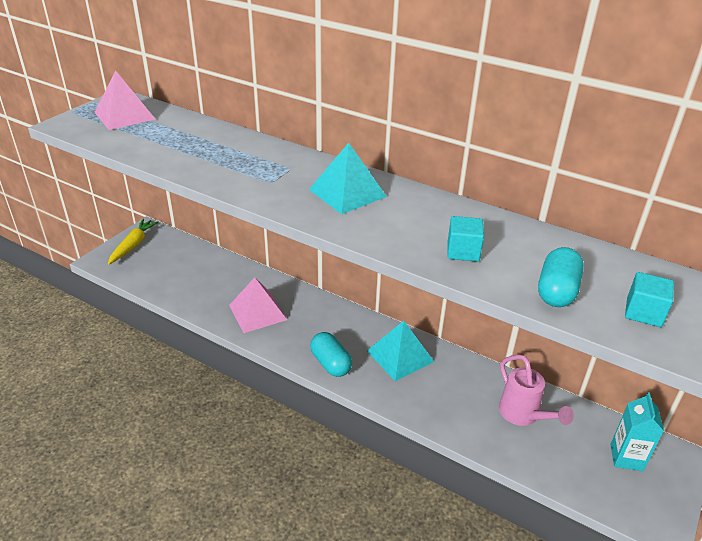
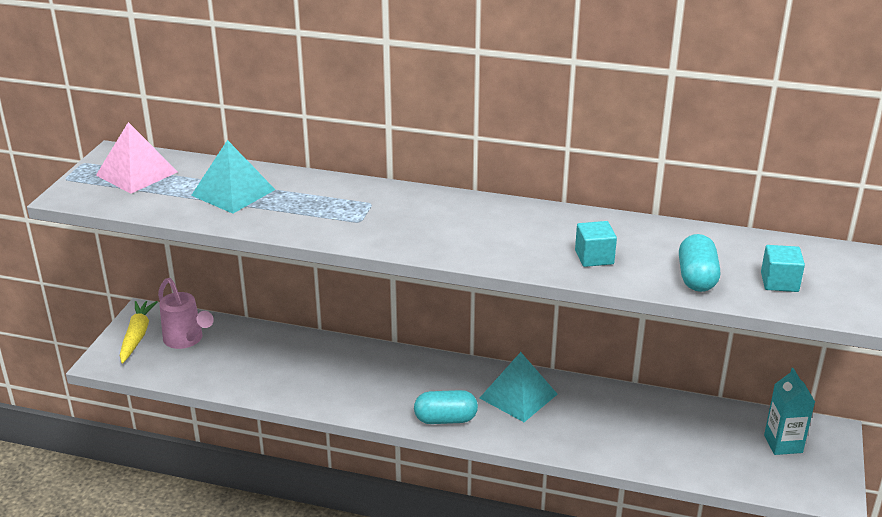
camera: 15 degrees left, 5 degrees down
pink pyramid [229,278,287,333] -> none
turquoise pyramid [309,143,387,214] -> turquoise pyramid moved to [191,140,275,214]
turquoise capsule [310,332,352,377] -> turquoise capsule turned 45 degrees counterclockwise [414,390,478,424]
pink watering can [499,354,574,426] -> pink watering can moved to [158,278,214,349]

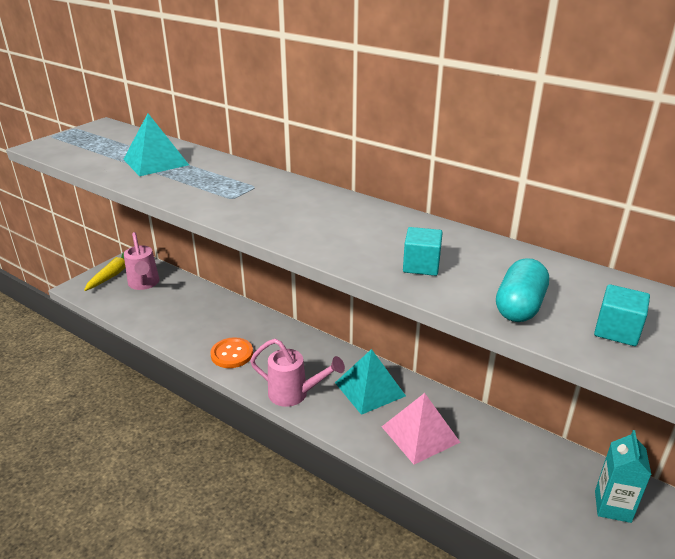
camera: 20 degrees right, 0 degrees up
pink pyramid [96,122,178,194] -> pink pyramid moved to [382,393,461,464]
turquoise capsule [414,390,478,424] -> pink watering can [250,339,345,407]
none -> orange button [210,337,253,368]

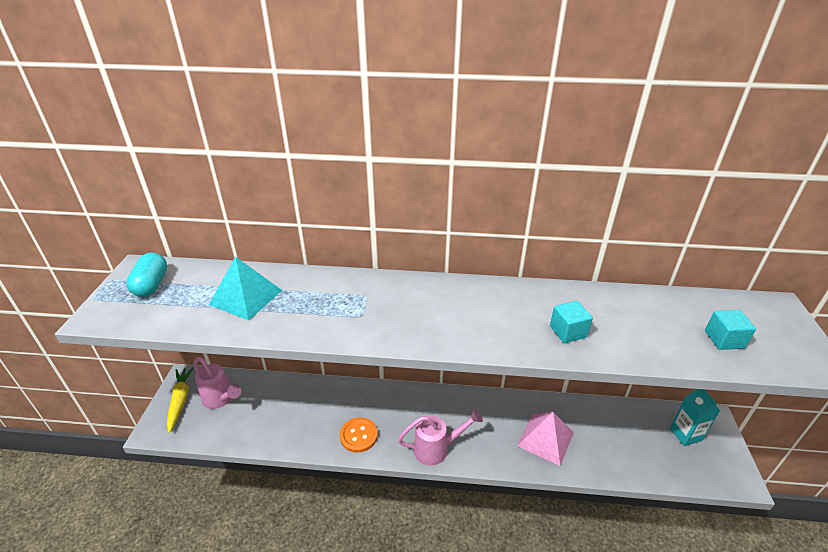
camera: 30 degrees left, 5 degrees up
turquoise pyramid [335,349,406,415] -> none
turquoise capsule [496,258,549,322] -> turquoise capsule moved to [126,252,167,297]

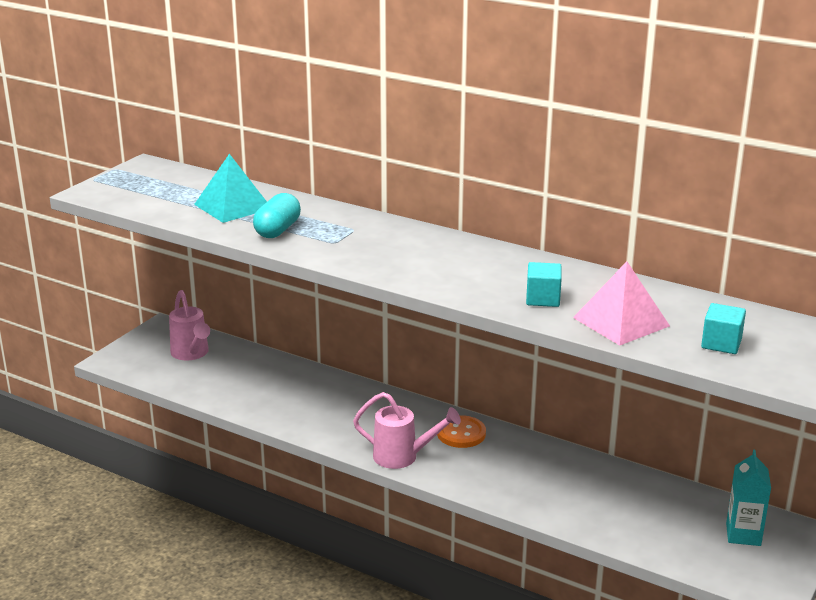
camera: 25 degrees right, 10 degrees down
turquoise capsule [126,252,167,297] -> turquoise capsule moved to [253,193,301,238]
yellow carrot [167,367,194,433] -> none
orange button [340,417,378,453] -> orange button moved to [437,415,486,448]
pink pyramid [517,412,574,466] -> pink pyramid moved to [573,261,670,346]

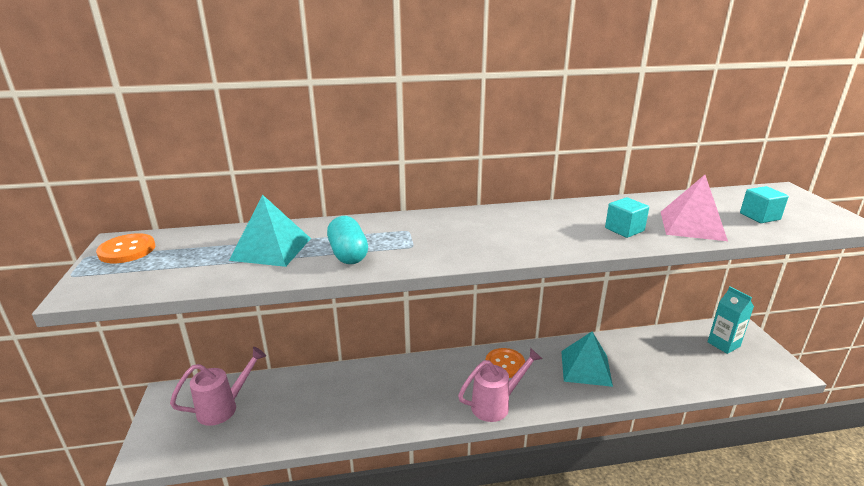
camera: 40 degrees left, 0 degrees up
pink watering can [169,290,210,361] -> pink watering can turned 60 degrees counterclockwise [170,347,266,426]
none -> orange button [96,233,155,263]
none -> turquoise pyramid [561,331,613,387]

